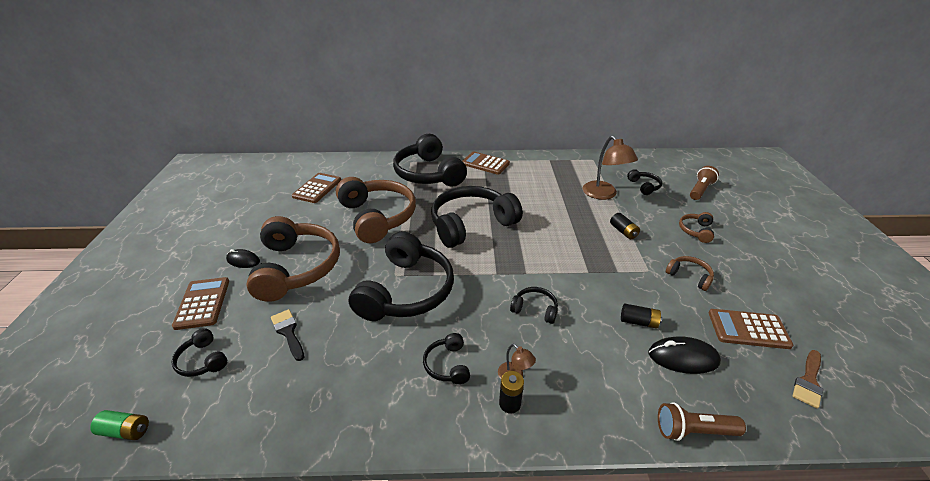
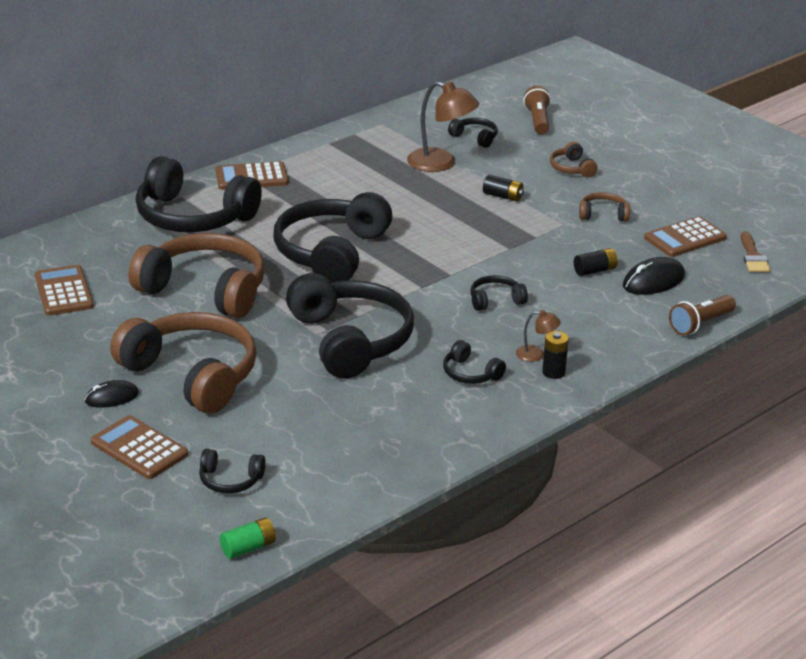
camera: 40 degrees left, 5 degrees down
black brush [271,309,304,361] -> none

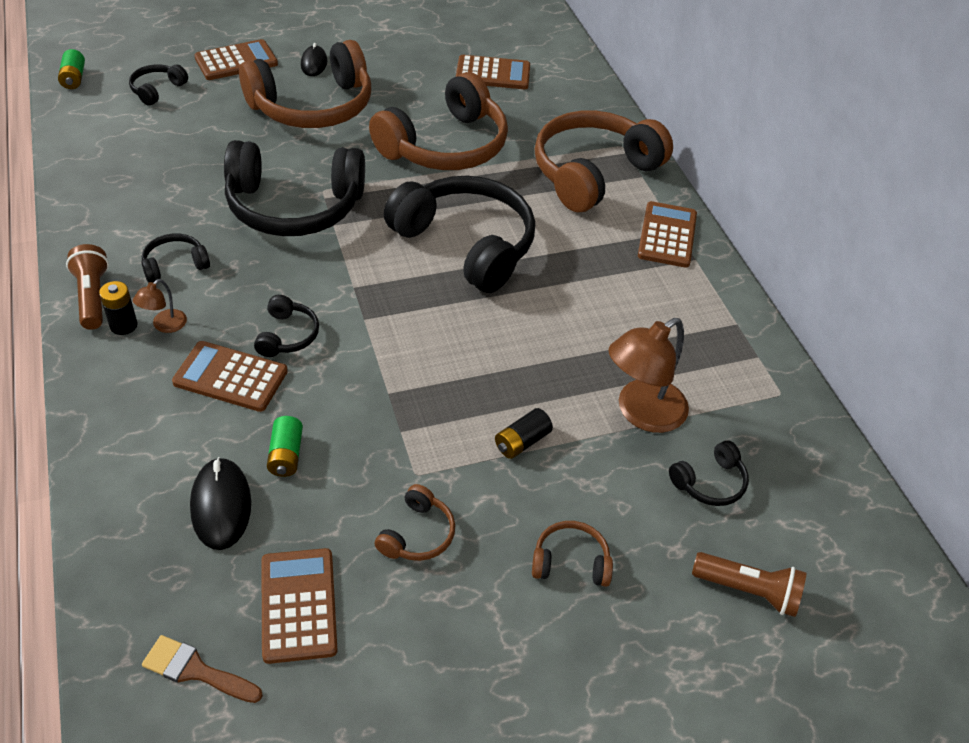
camera: 110 degrees right, 15 degrees up
black headphones [136,156,262,232] -> brown headphones [535,111,673,212]
black battery [574,248,618,276] -> green battery [267,416,303,477]
brown flashlight [669,295,736,335] -> brown flashlight moved to [66,244,109,330]
none -> brown calculator [172,341,288,412]

